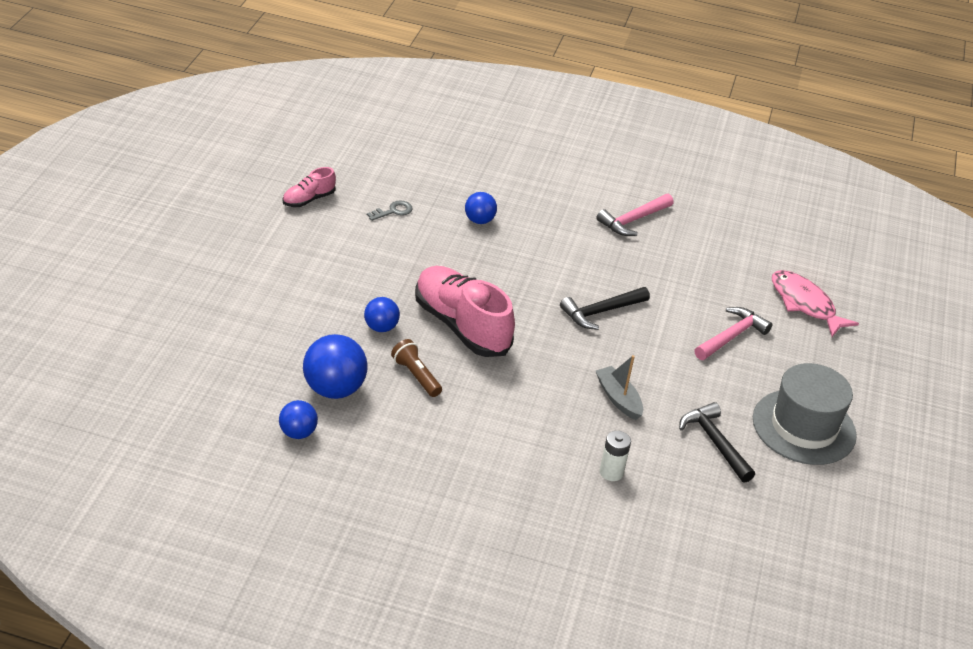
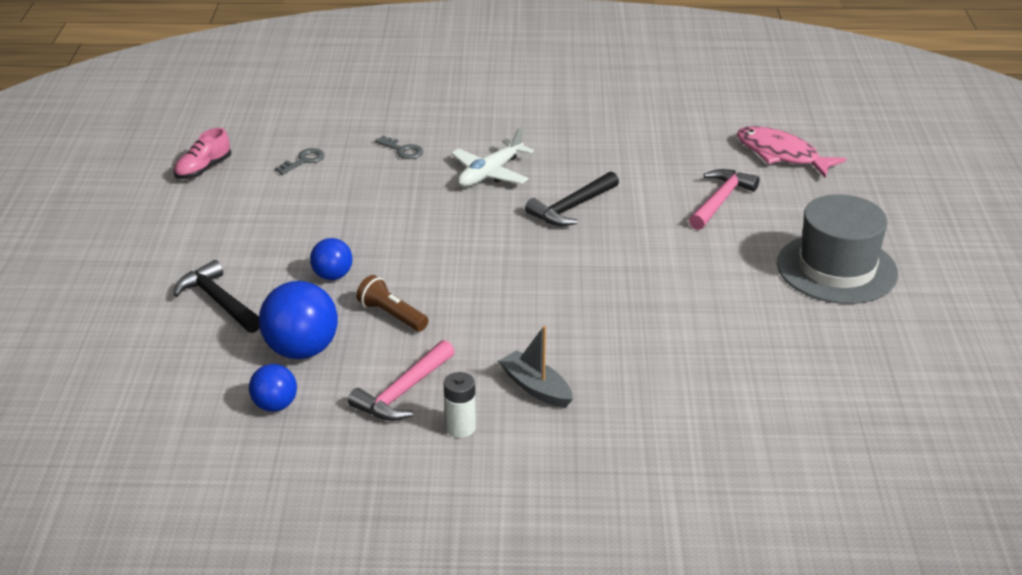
camera: 10 degrees left, 5 degrees down
pink shoe [415,266,515,357] -> none
blue ball [465,192,497,224] -> grey key [375,136,423,159]
grey boat [596,355,643,420] -> grey boat moved to [499,326,573,408]
pink hammer [597,194,674,236] -> pink hammer moved to [348,340,455,421]
white battery [600,431,631,481] -> white battery moved to [444,372,476,438]
black hammer [679,402,755,483] -> black hammer moved to [173,260,260,333]
none -> white plane [451,126,534,187]

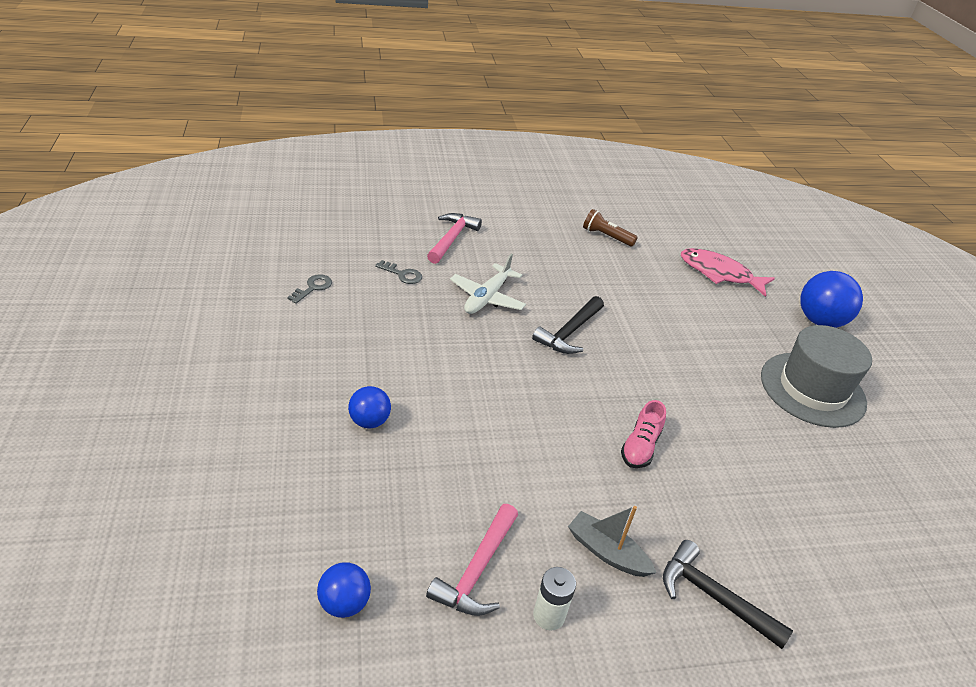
camera: 15 degrees left, 5 degrees up
black hammer [173,260,260,333] -> black hammer moved to [663,540,793,649]
pink shoe [174,128,231,179] -> pink shoe moved to [621,400,666,468]
blue ball [259,281,338,359] -> blue ball moved to [800,271,863,328]
brown flashlight [356,275,428,331] -> brown flashlight moved to [583,209,638,247]
pink hammer [689,169,760,230] -> pink hammer moved to [427,213,482,264]

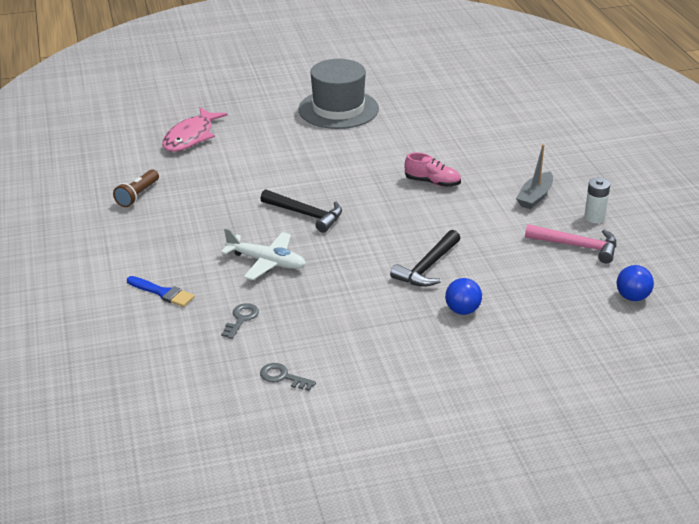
camera: 90 degrees left, 5 degrees down
pink hammer [427,213,482,264] -> blue brush [127,276,195,307]
black hammer [663,540,793,649] -> black hammer moved to [390,230,460,287]
blue ball [800,271,863,328] -> none

